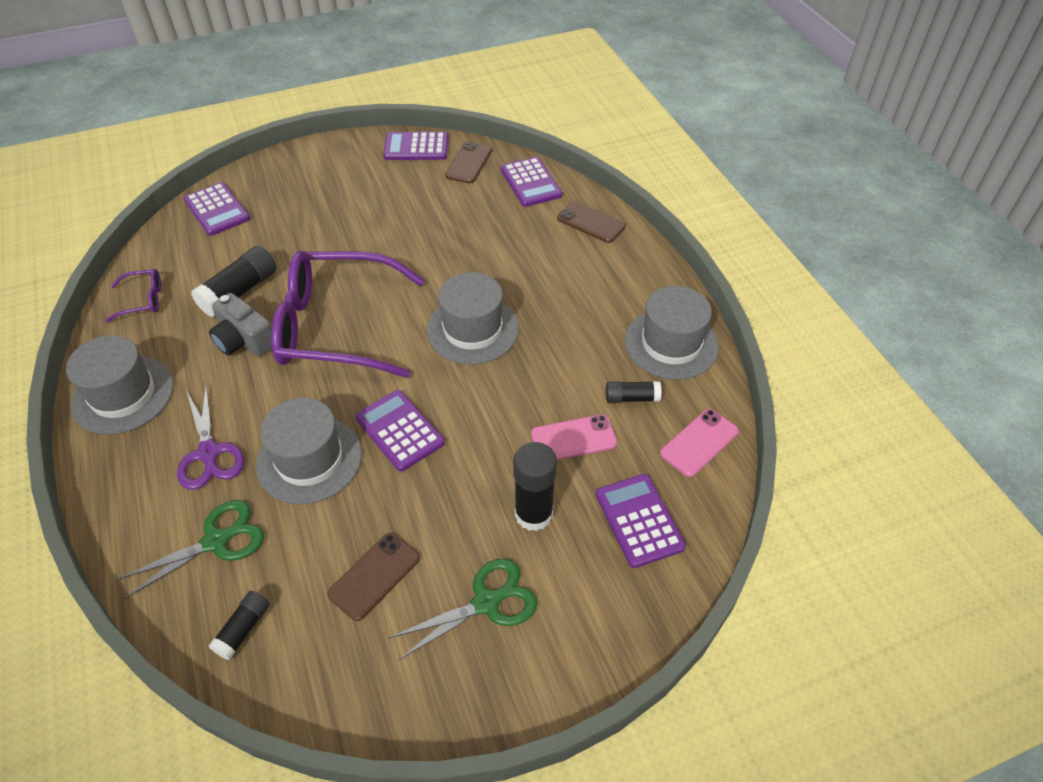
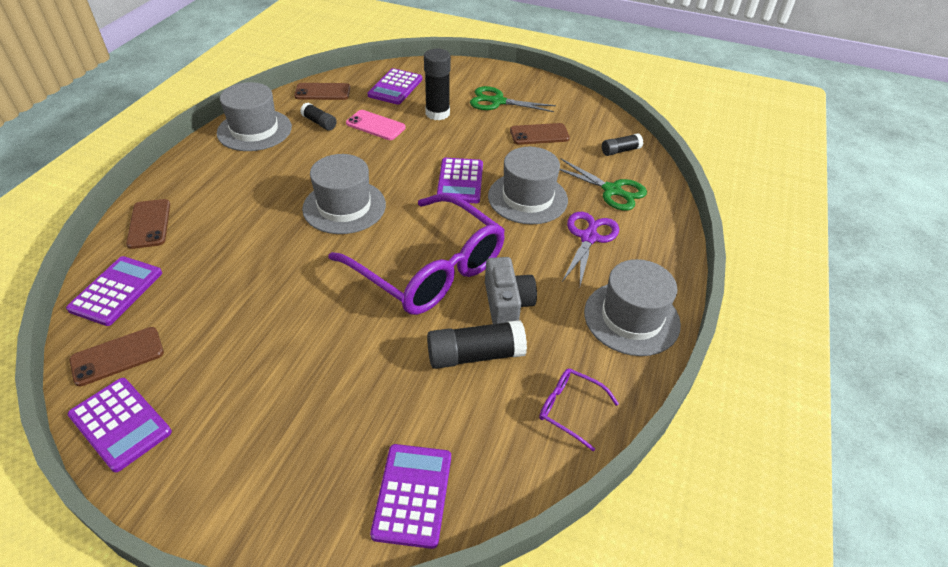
camera: 140 degrees left, 5 degrees down
green scissors [115,500,264,600] -> green scissors turned 150 degrees counterclockwise [560,159,647,211]
pink phone [660,409,739,477] -> brown phone [294,83,350,100]

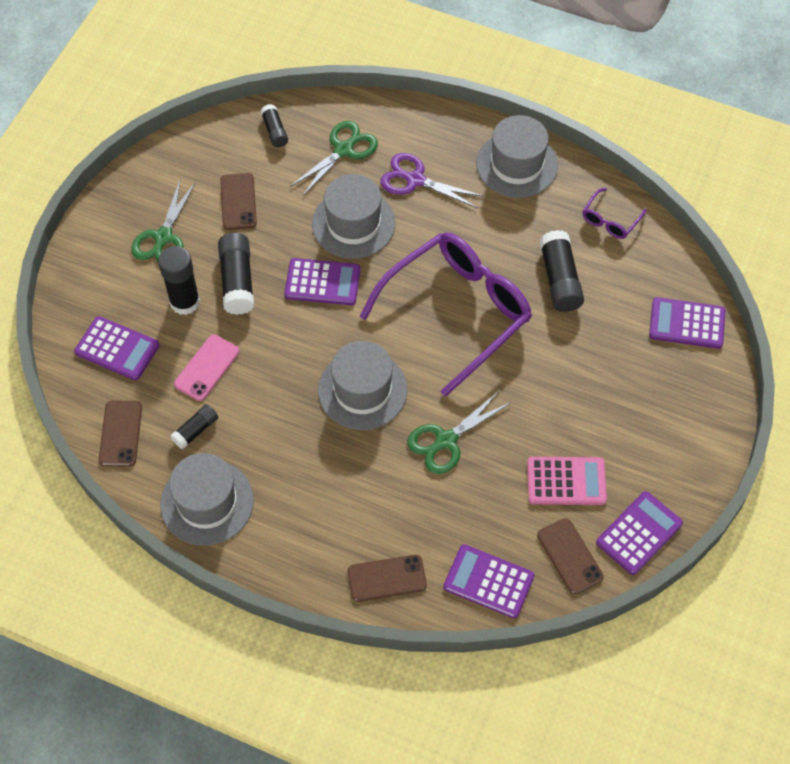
camera: 85 degrees left, 15 degrees up
grey camera [485,257,537,324] -> none
none -> black glue stick [218,233,254,315]
none -> green scissors [407,390,512,474]
none -> pink calculator [527,457,607,505]

